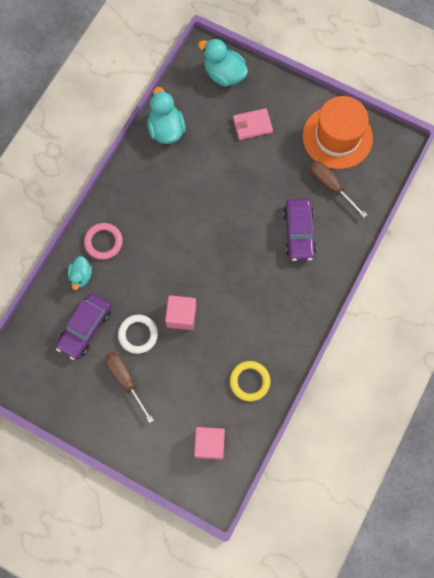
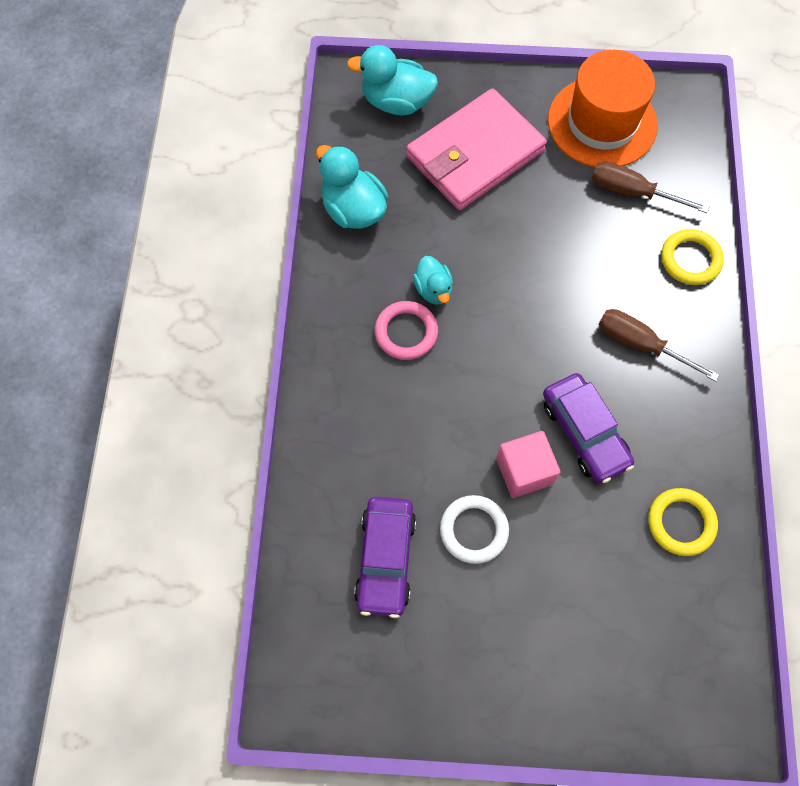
camera: 25 degrees left, 5 degrees down
turquoise duck [68,256,92,290] -> turquoise duck moved to [413,256,453,305]
pink ring [84,223,123,260] -> pink ring moved to [375,301,438,360]
brown screwdriver [105,352,154,423] -> brown screwdriver moved to [599,309,719,382]
pink cube [194,427,225,460] -> none
pink wallet [233,108,273,140] -> pink wallet [406,88,547,210], size x2.05
purple car [283,199,316,261] -> purple car moved to [543,373,634,483]
none -> yellow ring [661,229,724,285]

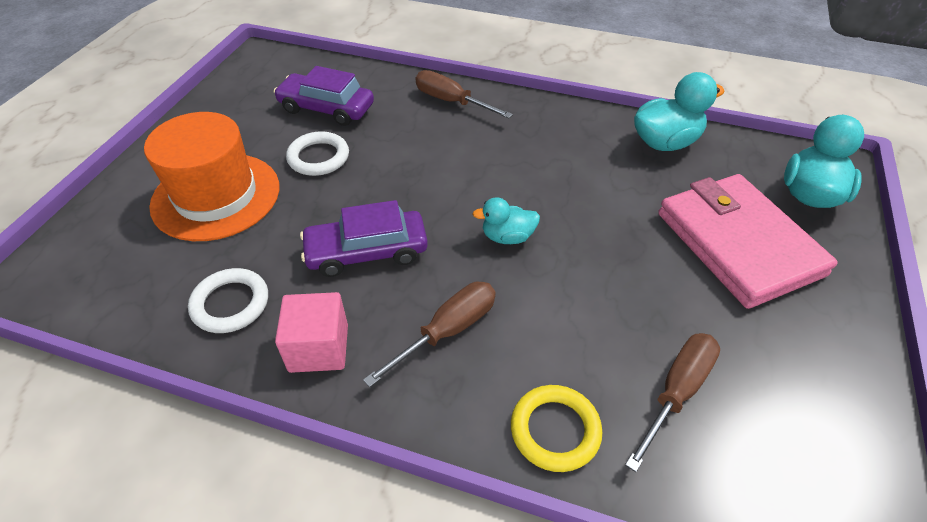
camera: 105 degrees right, 20 degrees down
pink ring [375,301,438,360] -> none
turquoise duck [413,256,453,305] -> turquoise duck moved to [473,197,540,244]
pink cube [496,431,561,498] -> pink cube moved to [275,292,348,373]
orange hat [548,50,658,167] -> orange hat moved to [144,112,279,241]
yellow ring [648,488,718,556] -> white ring [188,268,268,333]
none -> brown screwdriver [416,70,513,118]

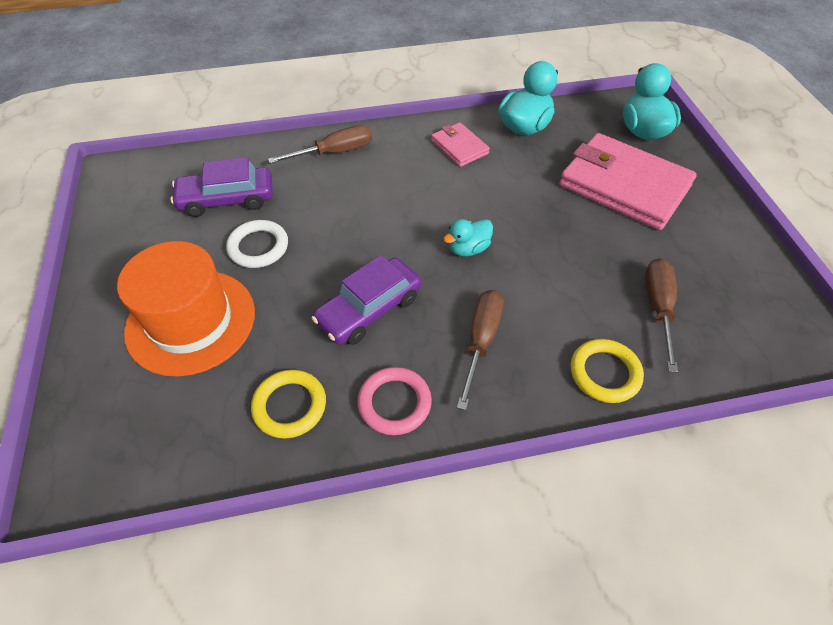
camera: 30 degrees left, 5 degrees up
white ring [188,268,268,333] -> yellow ring [251,370,326,439]
pink cube [275,292,348,373] -> pink ring [357,367,432,435]
brown screwdriver [416,70,513,118] -> brown screwdriver turned 150 degrees clockwise [268,125,372,164]
none -> pink wallet [431,122,490,167]

